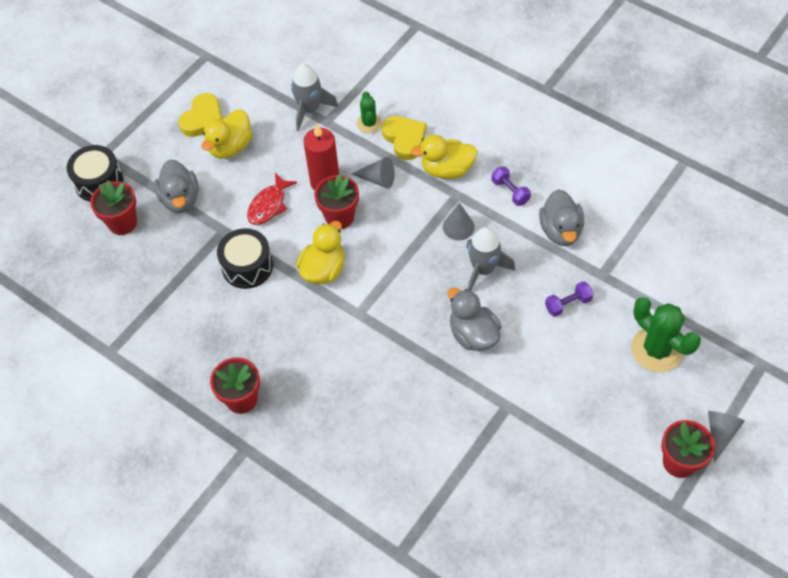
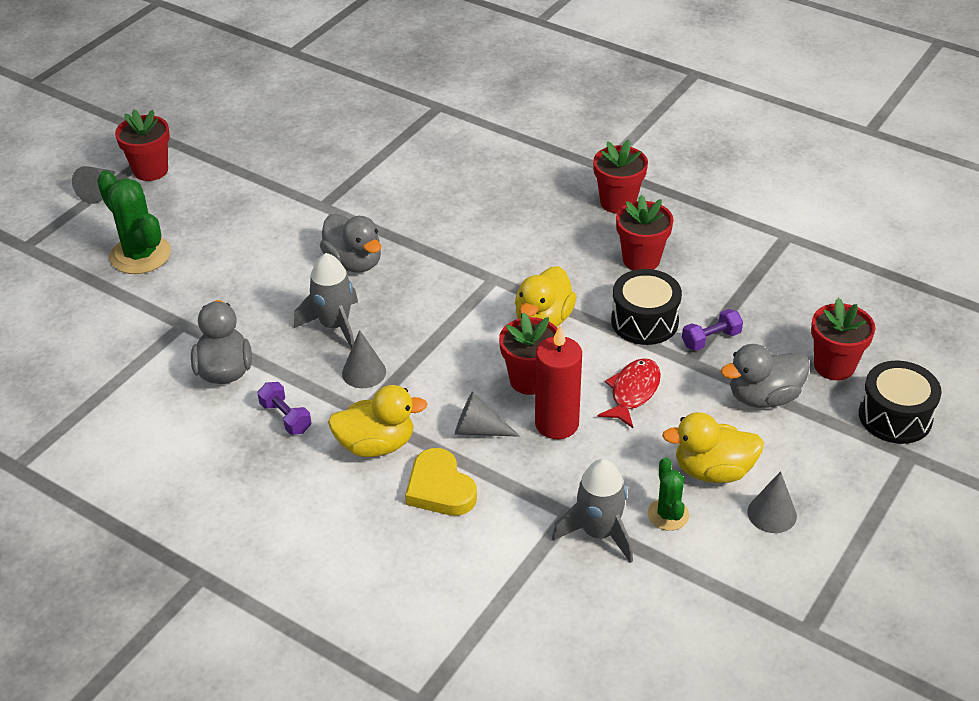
camera: 175 degrees right, 15 degrees down
grey duck [155,159,199,213] -> grey duck turned 90 degrees counterclockwise [721,344,810,408]
yellow heart [178,93,222,137] -> grey cone [748,471,797,533]
yellow duck [202,109,252,159] -> yellow duck turned 120 degrees counterclockwise [662,412,764,483]
green cactus [357,91,382,133] -> green cactus moved to [648,457,689,531]
purple dumbbell [545,281,593,317] -> purple dumbbell moved to [682,309,743,351]
none -> red flower pot [616,195,674,270]

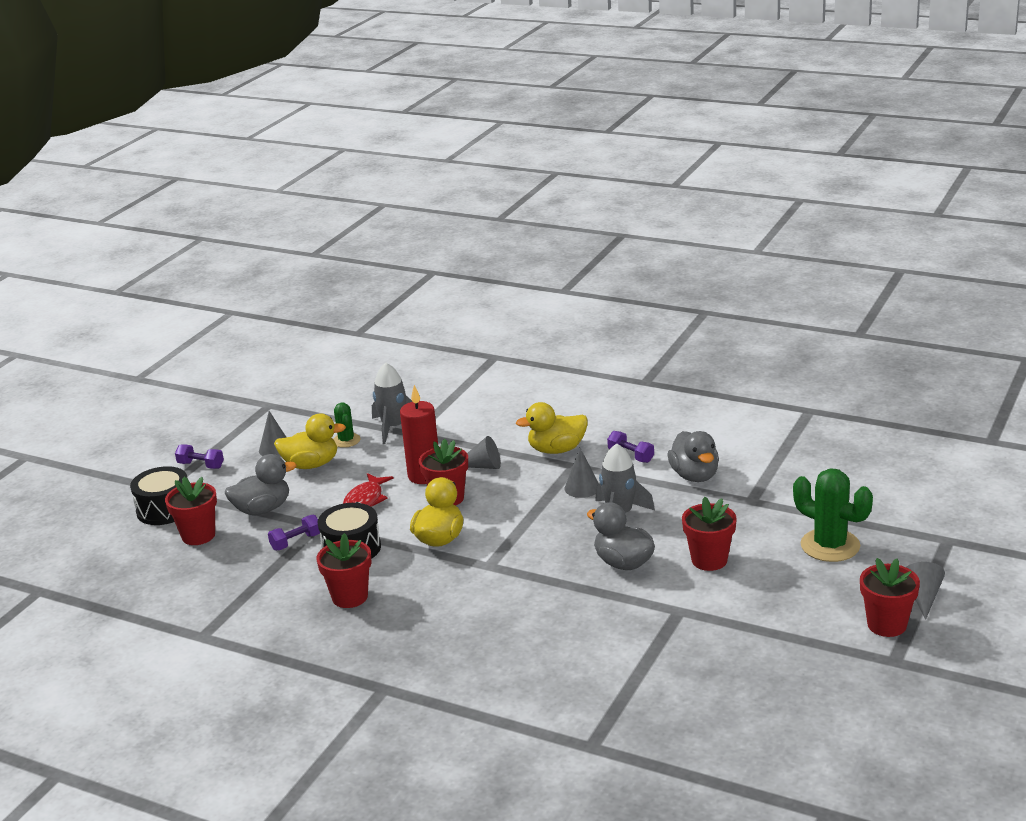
camera: 175 degrees right, 15 degrees down
yellow heart [405,448,477,516] -> none
red flower pot [593,139,648,214] -> red flower pot moved to [682,497,737,571]
none -> purple dumbbell [175,444,224,469]

